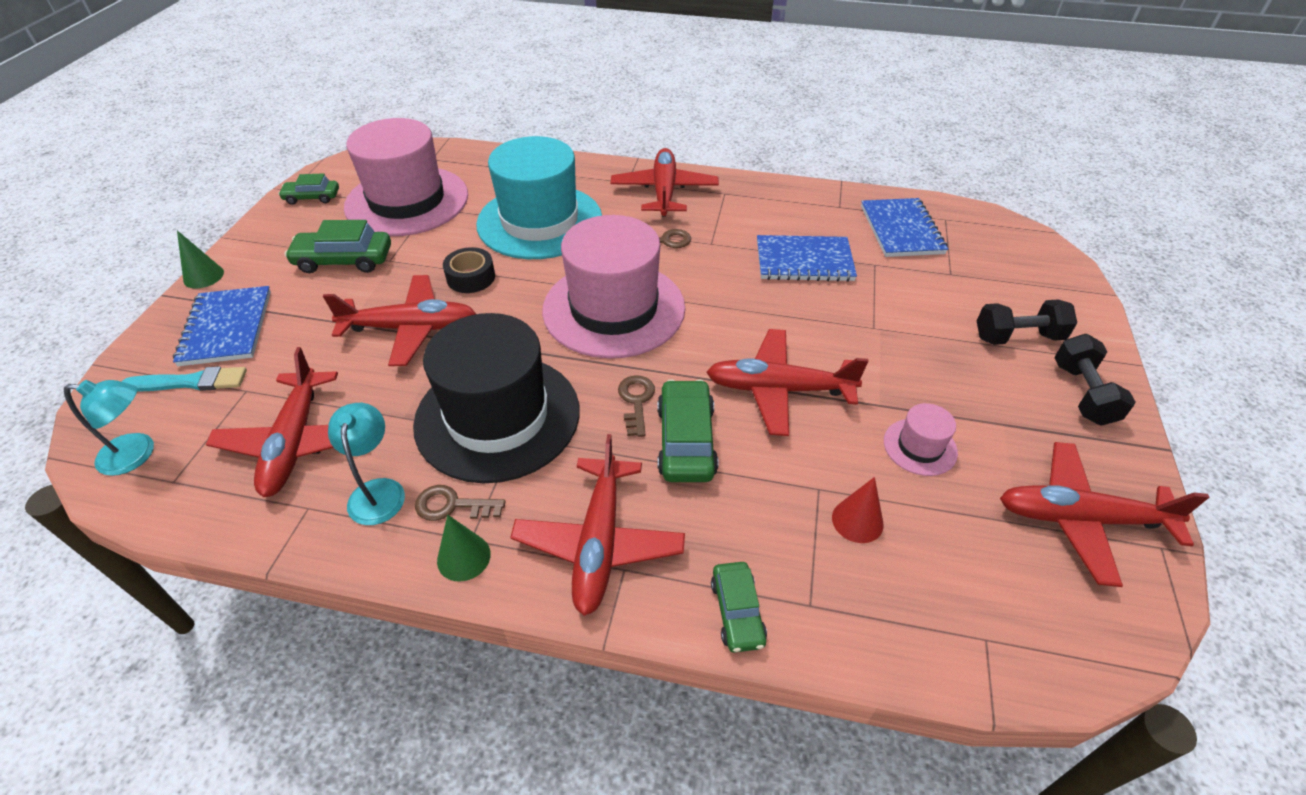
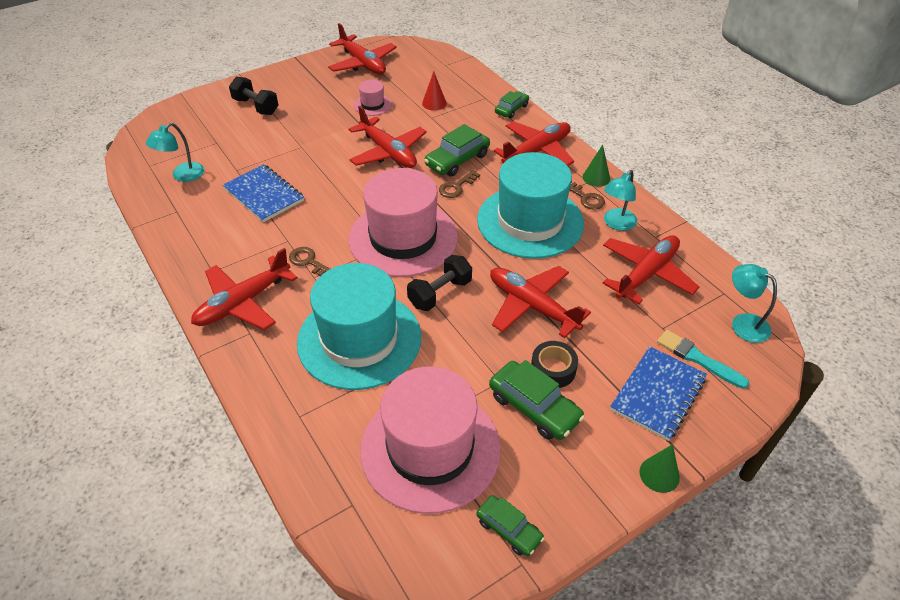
camera: 135 degrees left, 0 degrees up
black hat [413,313,580,483] -> turquoise hat [477,152,584,259]
black tape [443,247,495,293] -> black tape moved to [531,341,578,388]
blue notebook [861,198,948,257] -> turquoise lamp [146,123,204,182]
black dumbbell [1054,334,1135,426] -> black dumbbell moved to [407,255,472,311]

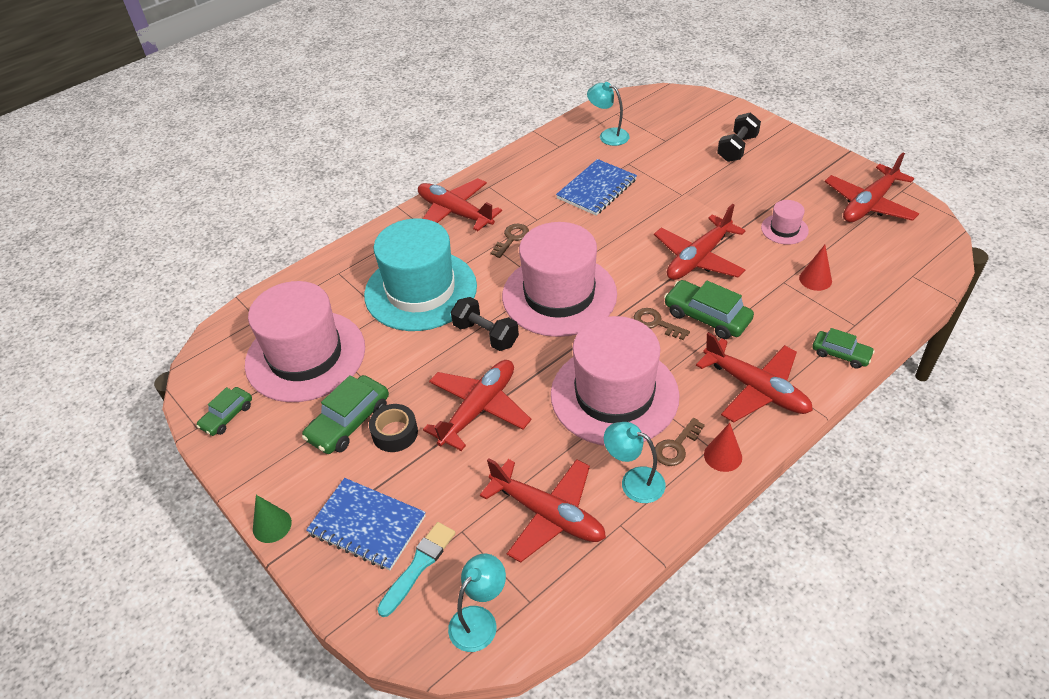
camera: 85 degrees right, 0 degrees up
turquoise hat [477,152,584,259] -> pink hat [551,316,680,446]
green cone [583,144,610,187] -> red cone [704,423,742,472]

